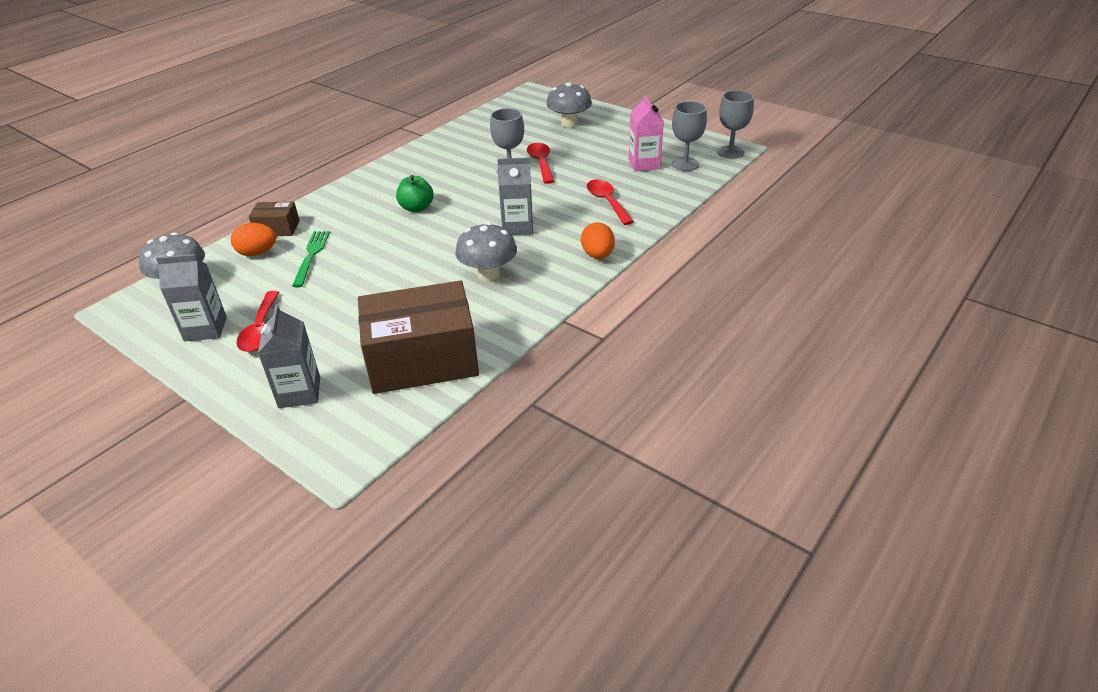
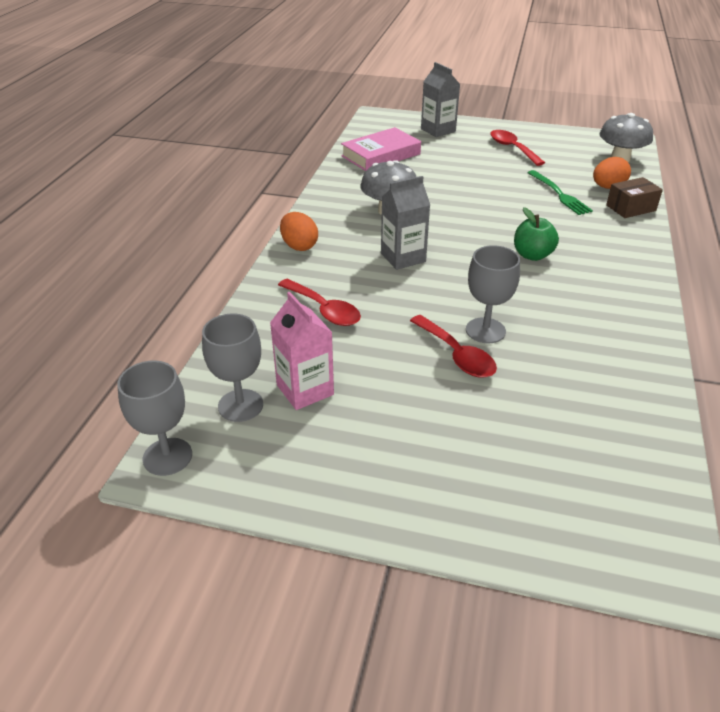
camera: 155 degrees right, 0 degrees up
grey carton [156,254,227,342] -> none
brown box [358,280,479,394] -> pink book [341,127,421,171]
grey mushroom [546,82,592,127] -> none

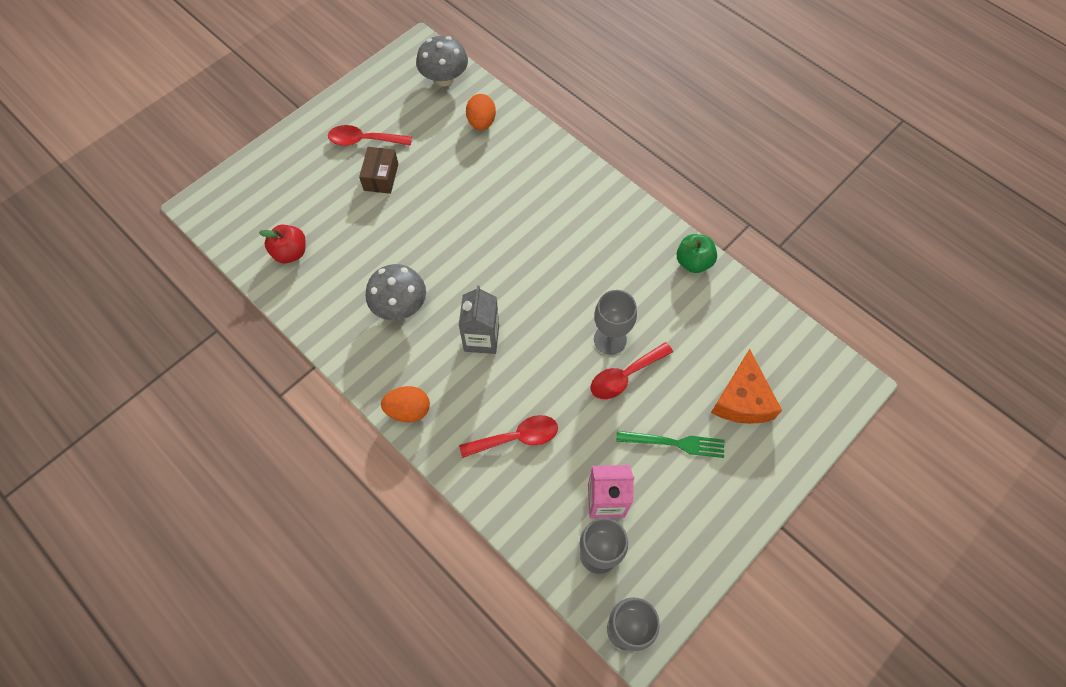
camera: 60 degrees left, 25 degrees up
pink book [341,127,421,171] -> red apple [259,225,306,263]
red spoon [410,315,497,378] -> red spoon turned 150 degrees clockwise [591,342,673,399]
grey carton [421,62,460,137] -> none
green apple [514,207,559,261] -> green apple moved to [677,234,717,273]
green fork [527,170,593,215] -> green fork moved to [616,431,724,458]
brown box [606,177,663,218] -> brown box moved to [359,147,398,194]
none -> orange cheese [711,349,782,424]

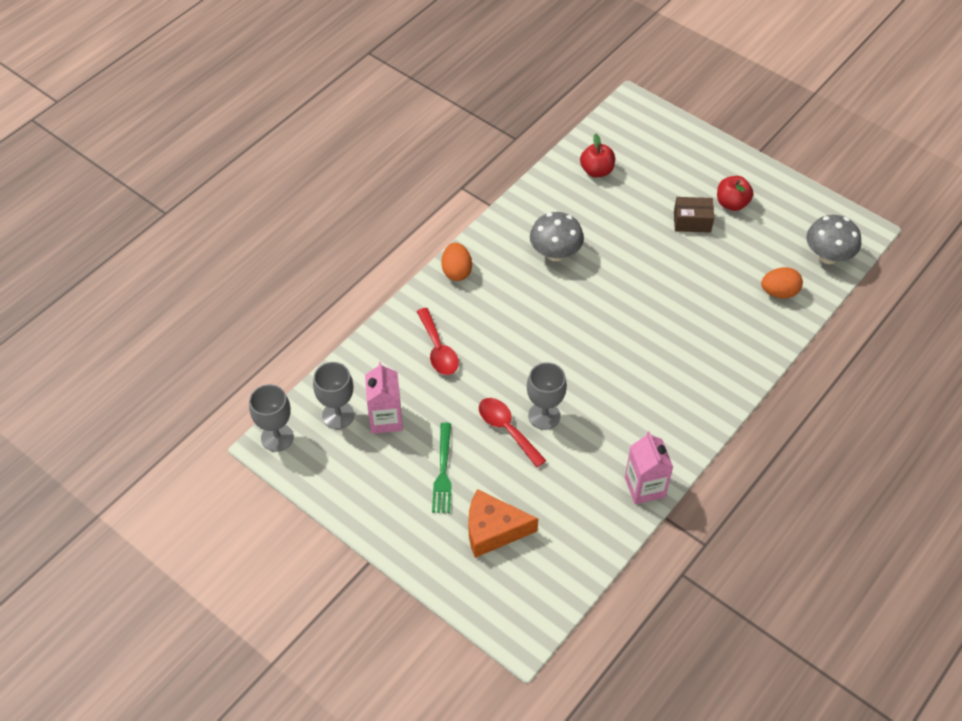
camera: 85 degrees right, 10 degrees down
red spoon [328,125,412,146] -> red apple [717,176,753,211]
grey carton [459,285,499,354] -> none
green apple [677,234,717,273] -> pink carton [625,431,673,504]

